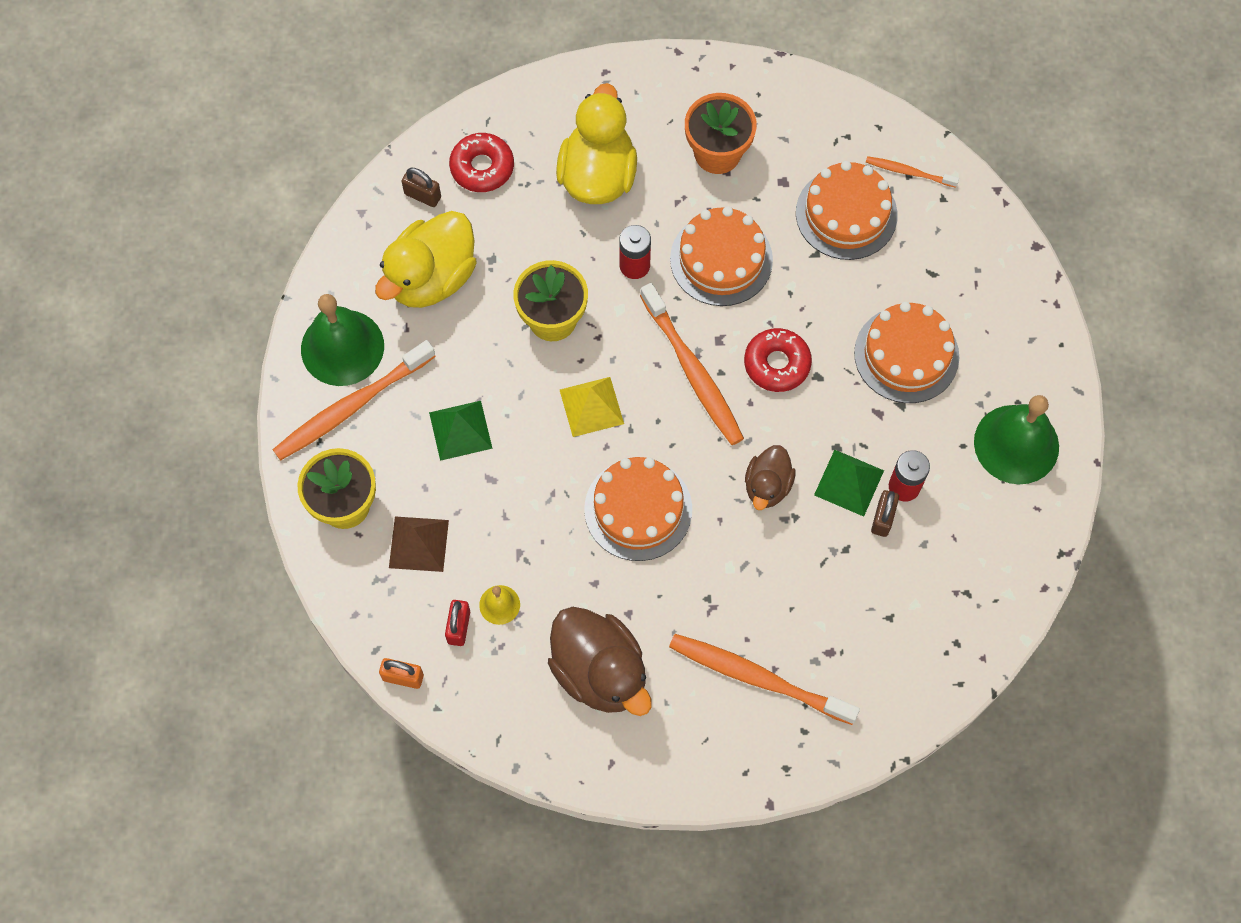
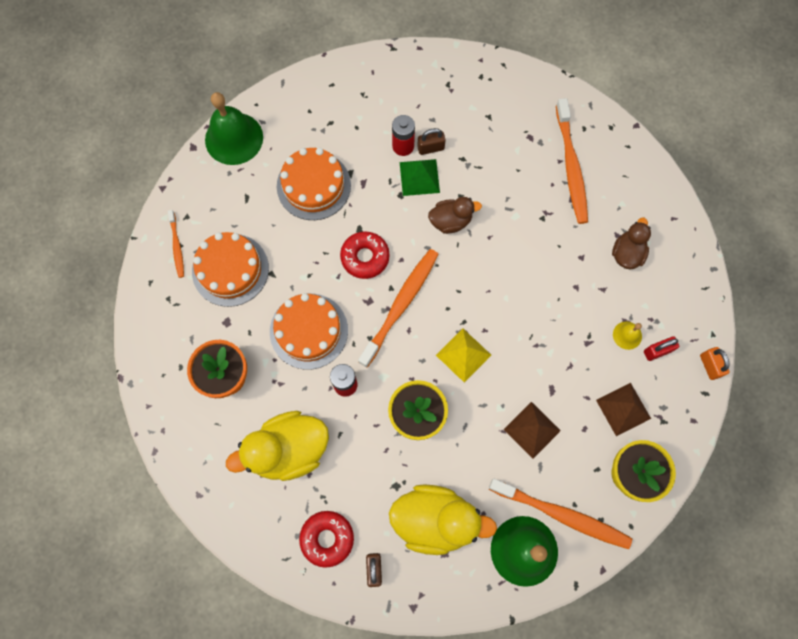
camera: 120 degrees left, 5 degrees up
green pyramid [429,401,493,461] -> brown pyramid [504,402,561,459]
brown duck [548,607,652,716] -> brown duck [612,217,651,269], size x0.57
orange cake [584,457,692,561] -> none
green bell [974,395,1059,484] -> green bell moved to [205,92,263,165]

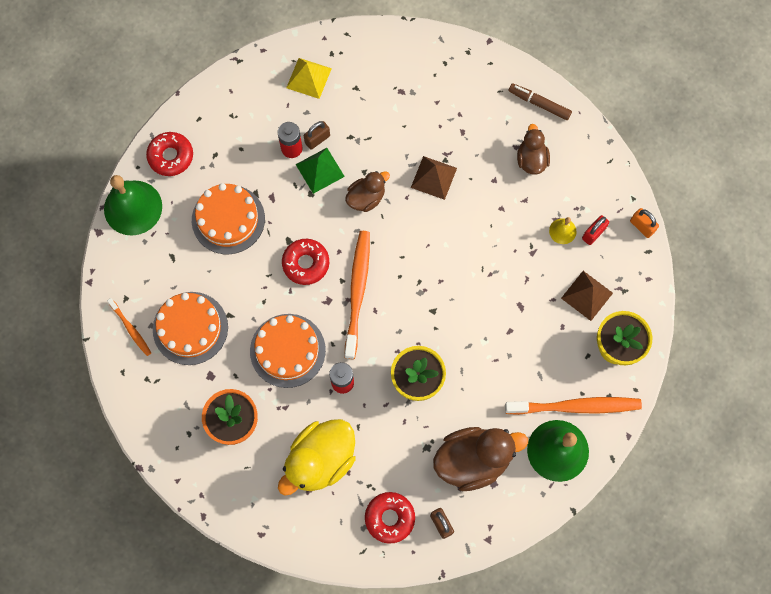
camera: 25 degrees left, 0 degrees up
yellow duck [389,484,497,555] -> brown duck [433,427,528,491]
yellow pyramid [436,328,491,383] -> yellow pyramid moved to [286,58,332,99]
brown pyramid [504,402,561,459] -> brown pyramid moved to [411,156,457,200]
orange toothbrush [556,98,588,224] -> none
none -> red donut [146,132,193,176]
none -> brown marker [509,83,572,120]

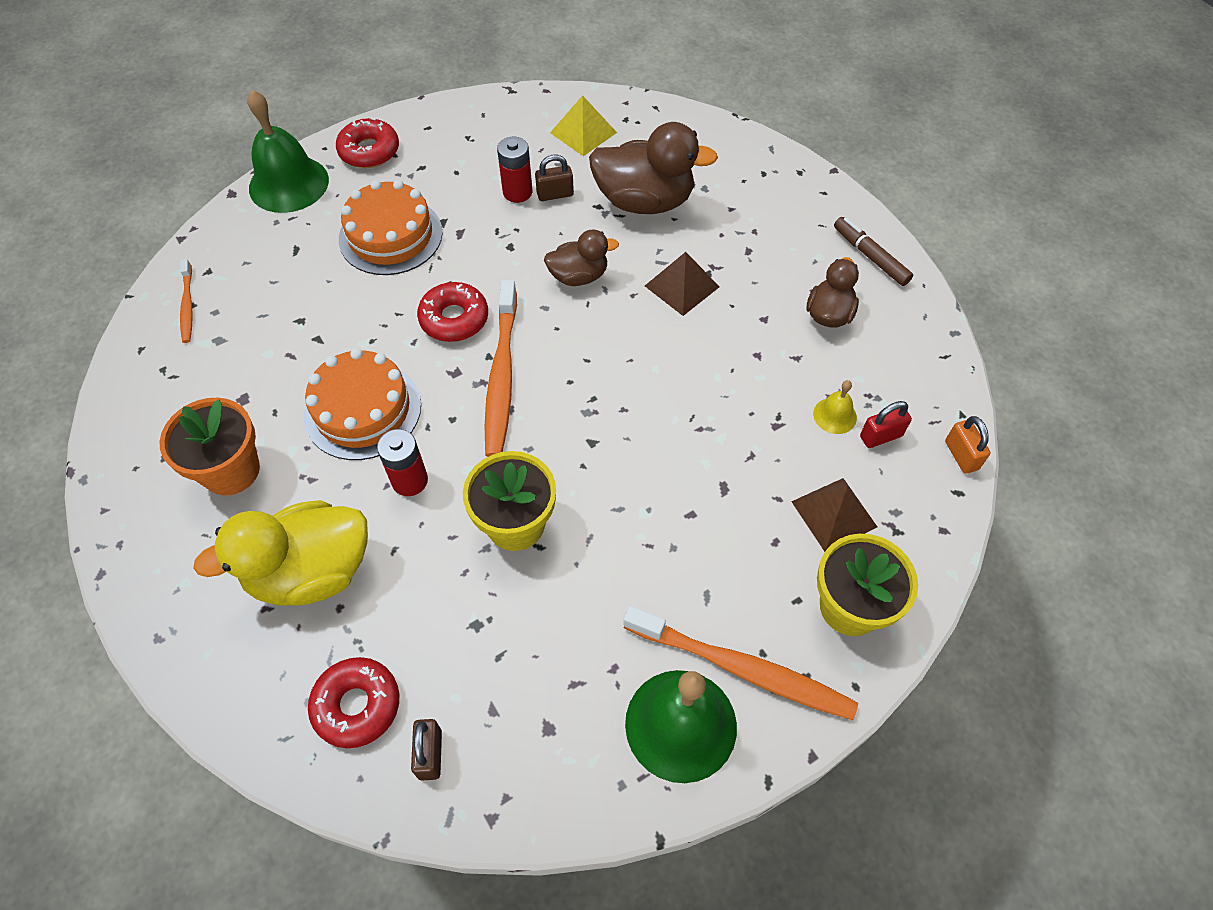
camera: 25 degrees right, 15 degrees down
orange cake [153,292,228,365] -> none
green pyramid [296,148,345,194] -> none
orange toothbrush [344,231,370,359] -> orange toothbrush turned 150 degrees clockwise [485,280,517,457]
brown duck [433,427,528,491] -> brown duck moved to [589,122,718,214]

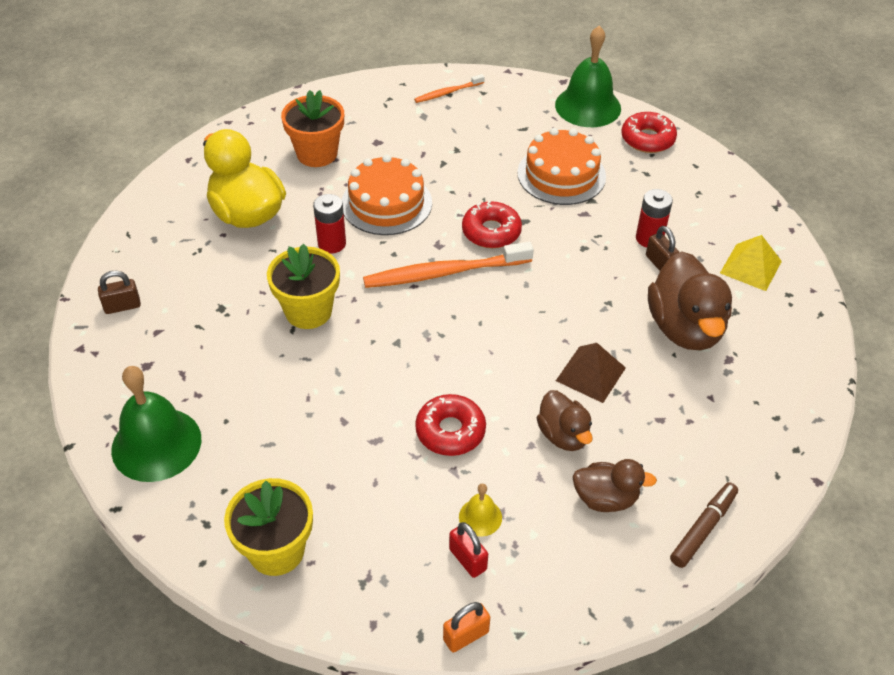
camera: 75 degrees right, 10 degrees down
red donut [308,657,399,748] -> red donut moved to [415,394,486,456]
brown duck [544,230,619,286] -> brown duck moved to [537,390,593,451]
orange toothbrush [624,606,858,720] -> none
brown pyramid [791,478,877,552] -> none

